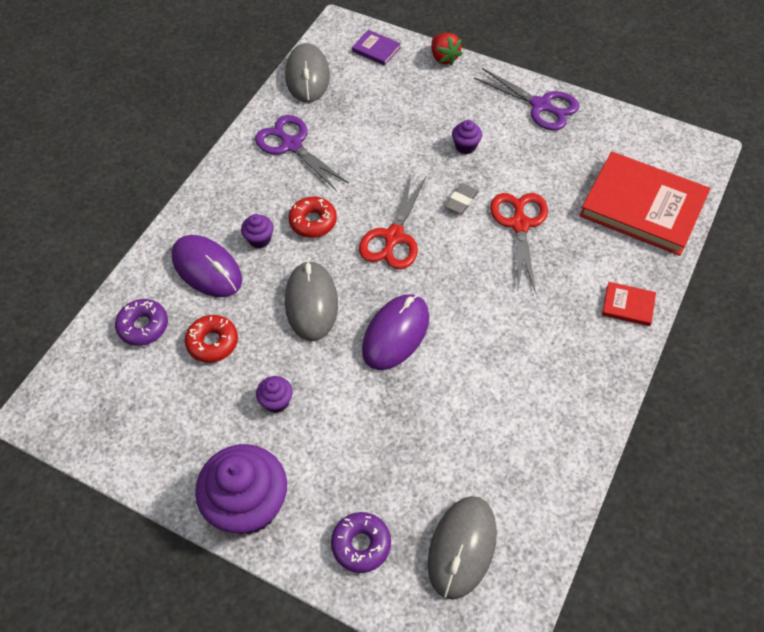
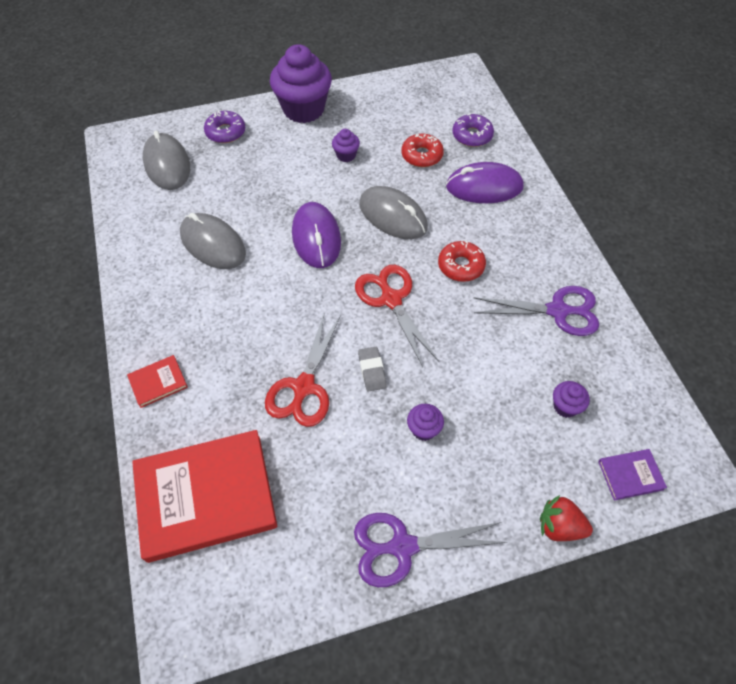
camera: 135 degrees right, 0 degrees up
purple cupcake [241,214,273,248] -> purple cupcake moved to [553,381,590,418]
grey mouse [285,43,330,103] -> grey mouse moved to [180,213,246,269]
red scissors [490,193,548,293] -> red scissors turned 60 degrees clockwise [265,312,341,427]

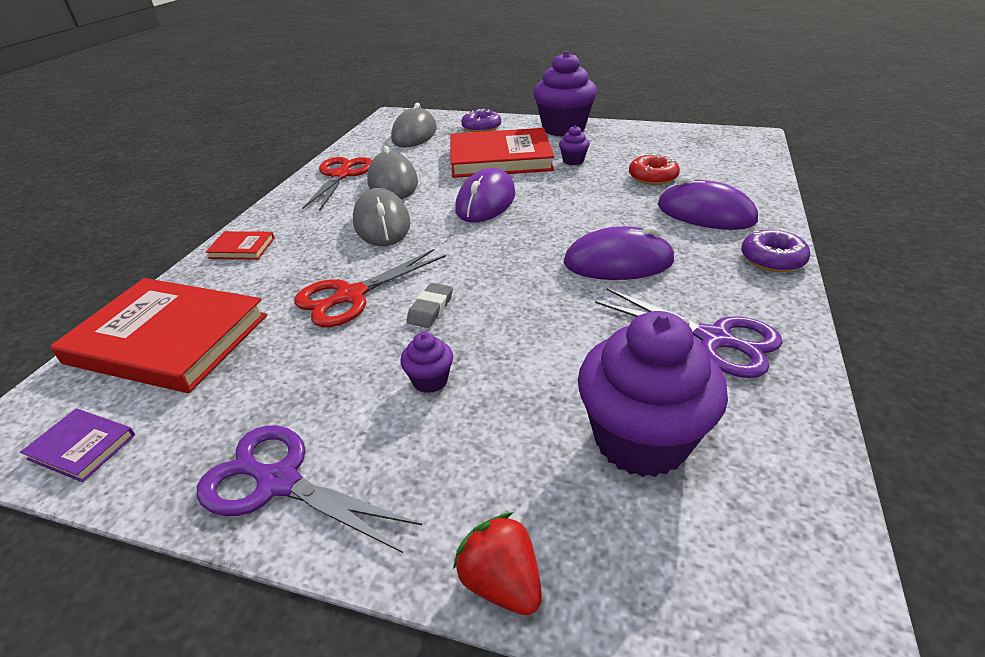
camera: 35 degrees right, 20 degrees down
red scissors [355,265,439,367] -> red scissors moved to [302,157,372,211]
grey mouse [359,186,428,239] -> grey mouse moved to [353,188,411,246]
red donut [438,241,486,282] -> purple mouse [564,226,675,280]
purple donut [452,114,494,147] -> purple donut moved to [741,229,810,272]
purple cupcake [553,381,590,418] -> purple cupcake [578,311,728,477], size x2.28
purple book [598,449,667,501] -> purple book moved to [20,408,135,482]
none -> red book [450,128,555,178]

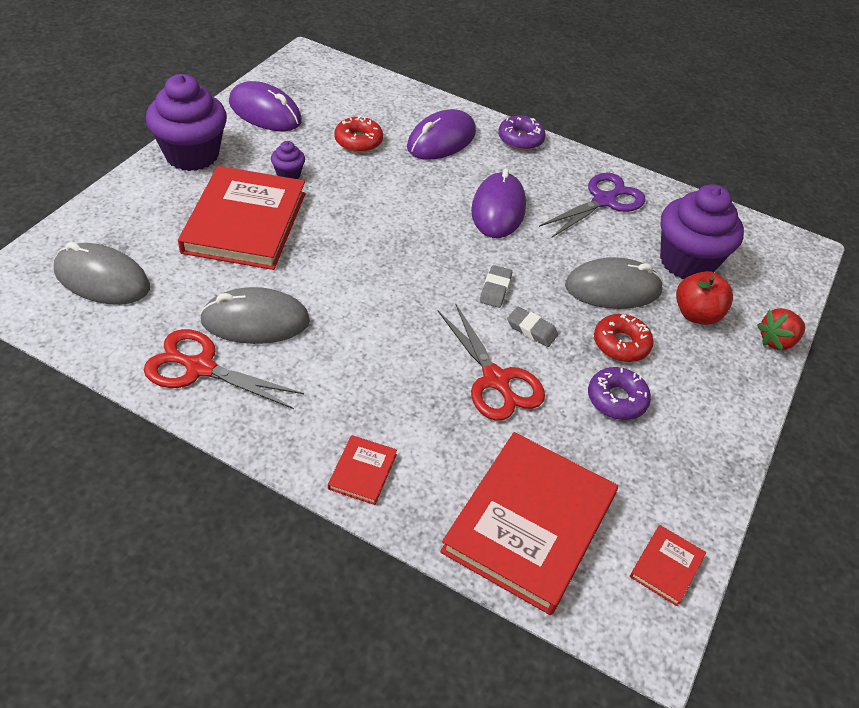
camera: 85 degrees left, 10 degrees up
purple book [20,408,135,482] -> red book [630,525,706,606]
purple scissors [197,425,422,553] -> none
grey mouse [353,188,411,246] -> grey mouse moved to [565,257,663,309]
purple cupcake [400,332,453,393] -> red donut [594,314,653,362]
purple mouse [455,168,516,223] -> purple mouse moved to [229,81,302,131]
purple donut [461,109,501,132] -> purple donut moved to [588,367,651,420]
none -> grey eraser [480,265,512,308]
none -> red apple [676,271,733,325]

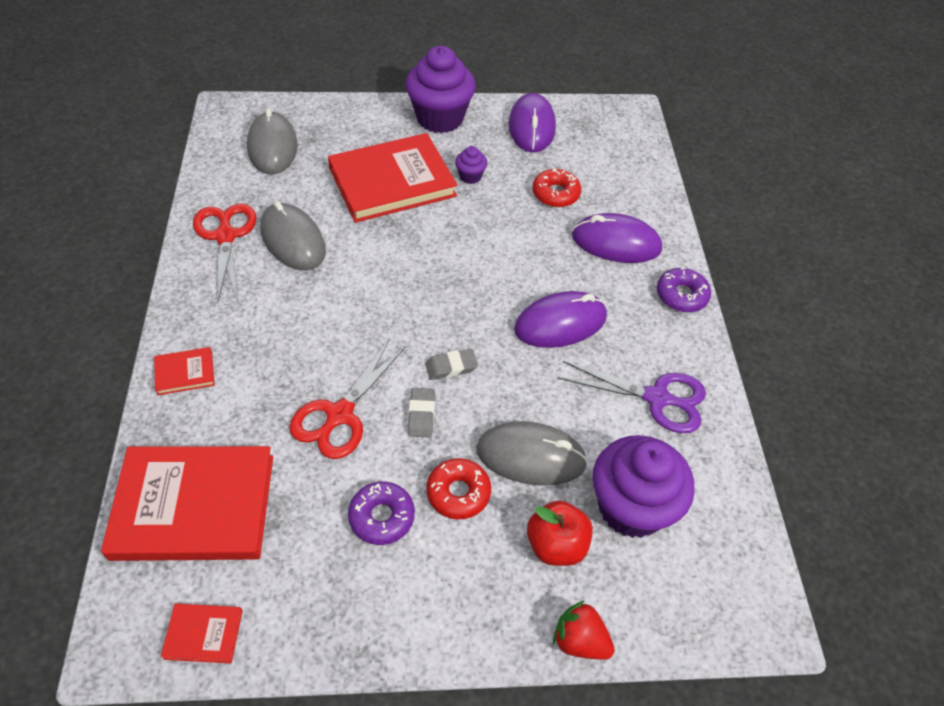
camera: 60 degrees right, 5 degrees up
grey mouse [565,257,663,309] -> grey mouse turned 45 degrees counterclockwise [476,421,588,486]

